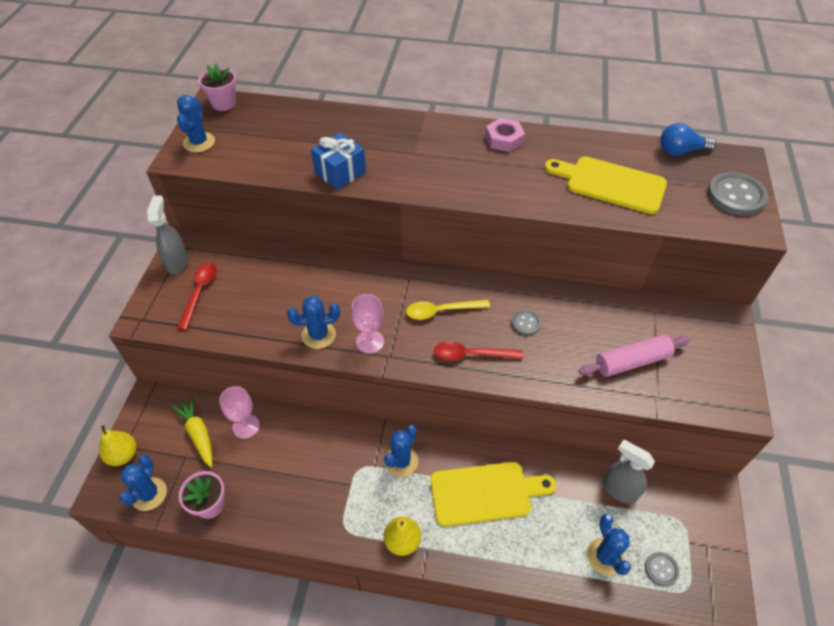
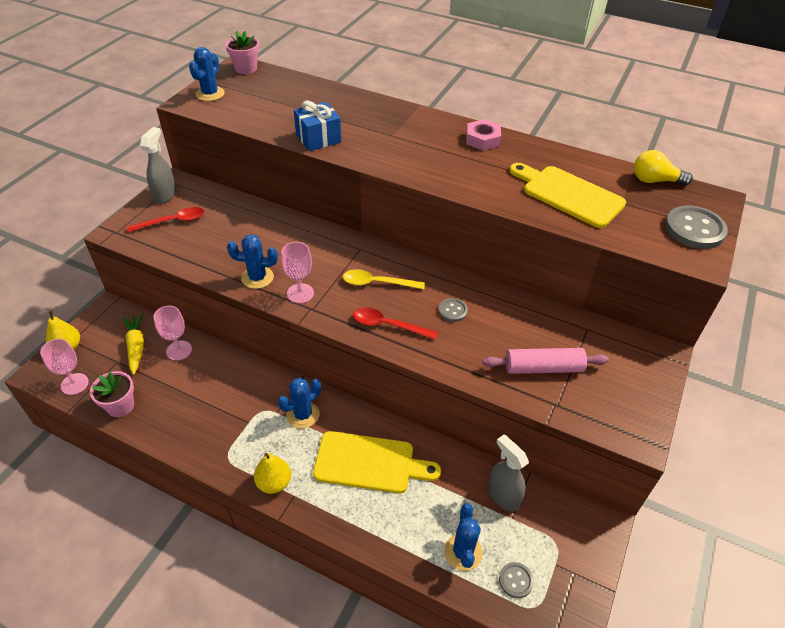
camera: 15 degrees right, 5 degrees down
blue cactus [120,455,167,511] -> pink goblet [40,339,89,395]
red spoon [177,262,217,330] -> red spoon turned 45 degrees clockwise [127,207,204,232]
blue light bulb [660,123,716,156] -> yellow light bulb [634,150,693,186]

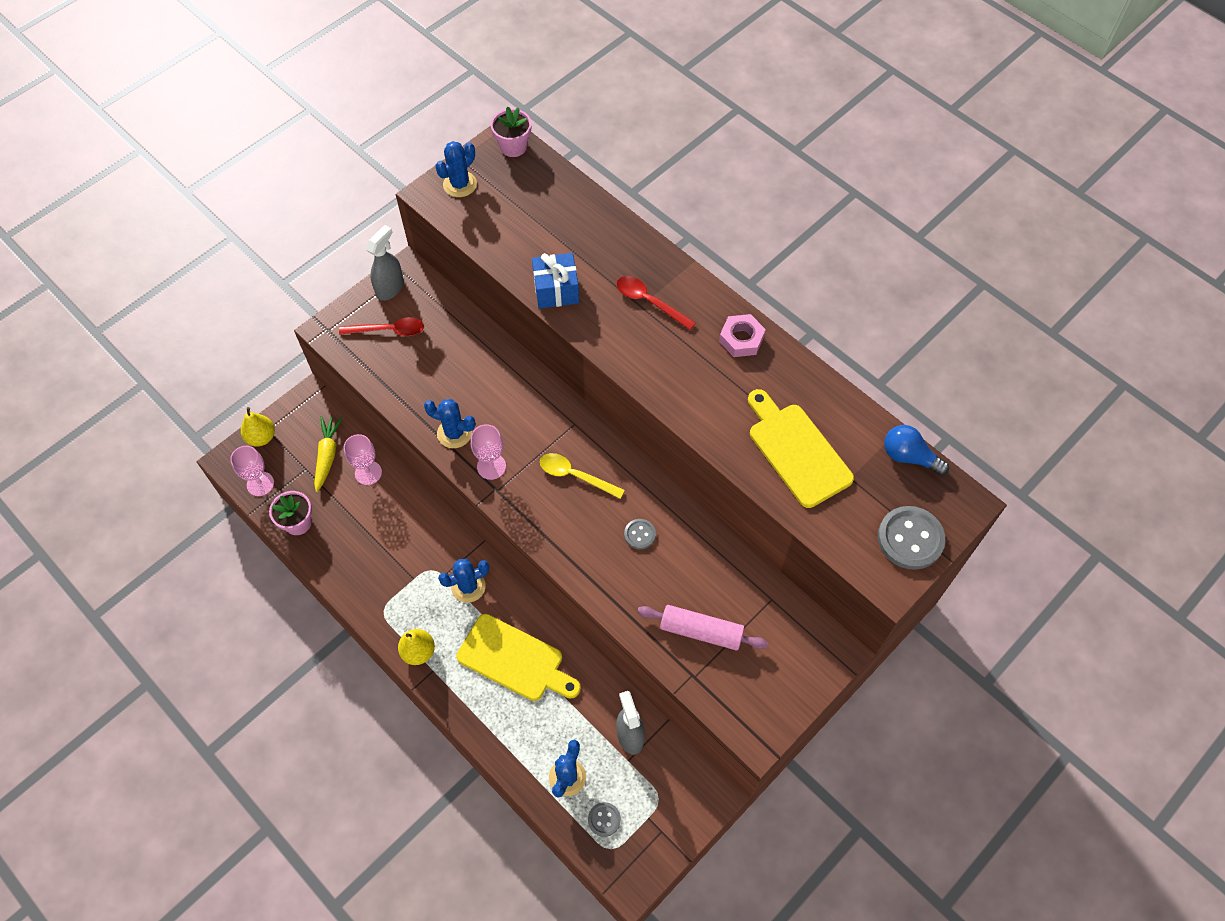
camera: 20 degrees right, 15 degrees up
red spoon [353,307,438,340] -> red spoon moved to [617,276,696,330]
yellow light bulb [634,150,693,186] -> blue light bulb [884,425,949,475]

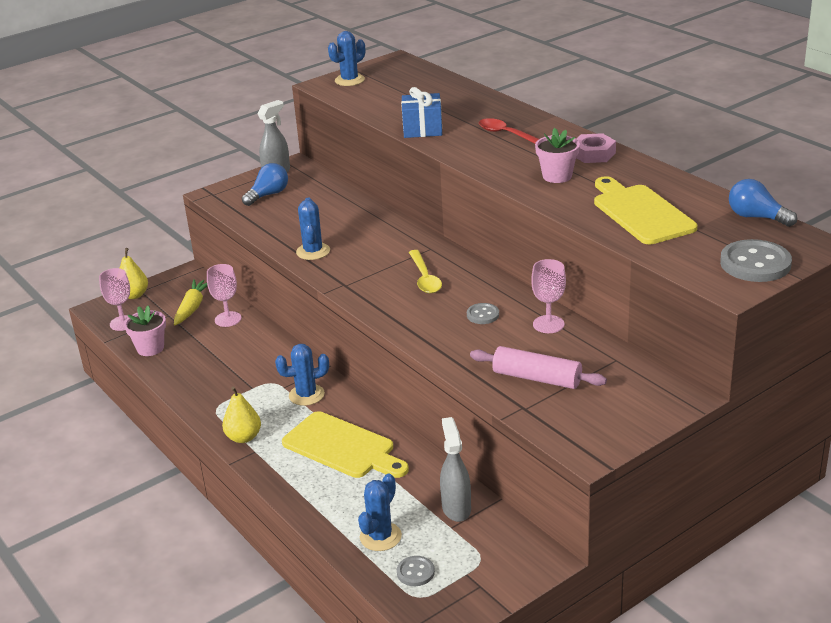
camera: 10 degrees right, 30 degrees down
red spoon [339,317,424,336] -> blue light bulb [242,163,288,206]
blue cactus [424,399,475,448] -> blue cactus turned 60 degrees clockwise [296,197,330,260]
pink goblet [471,424,506,480] -> pink goblet moved to [531,259,566,333]
pink flower pot [491,107,532,157] -> pink flower pot moved to [535,128,580,183]
yellow spoon [540,453,625,499] -> yellow spoon turned 135 degrees counterclockwise [409,250,442,293]

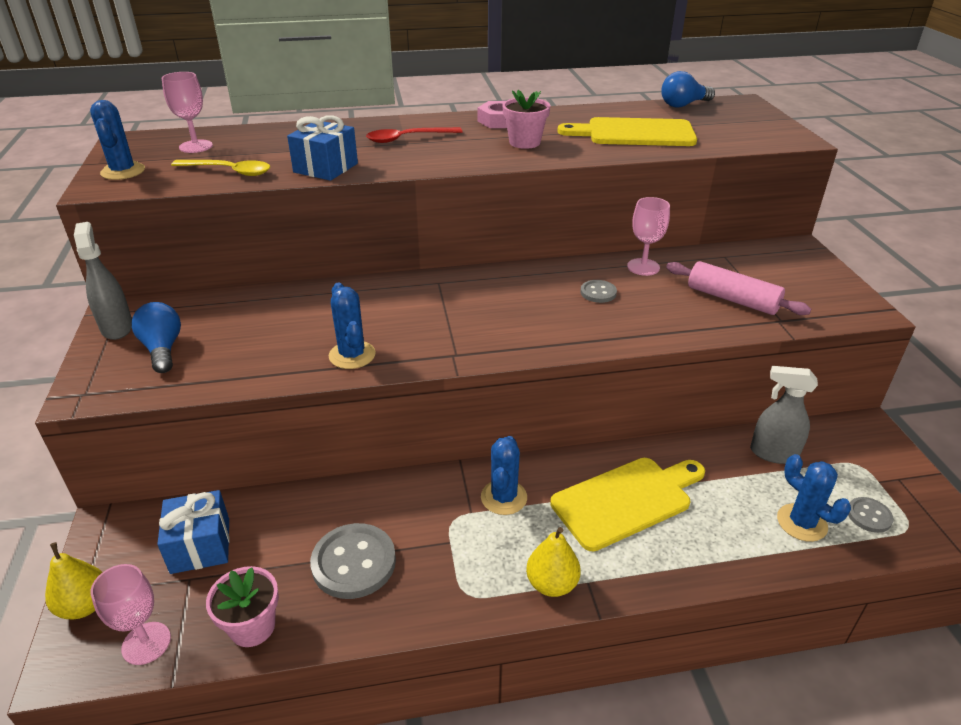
camera: 65 degrees left, 5 degrees up
yellow carrot [174,279,207,325] -> blue gift [157,490,230,574]
pink goblet [207,264,242,327] -> pink goblet moved to [162,72,213,153]
blue cactus [296,197,330,260] -> blue cactus turned 45 degrees clockwise [329,283,376,369]
yellow spoon [409,250,442,293] -> yellow spoon moved to [171,160,270,176]
pink rolling pin [470,346,607,389] -> pink rolling pin turned 75 degrees clockwise [666,261,811,315]
grey button [720,239,792,282] -> grey button moved to [310,523,396,599]

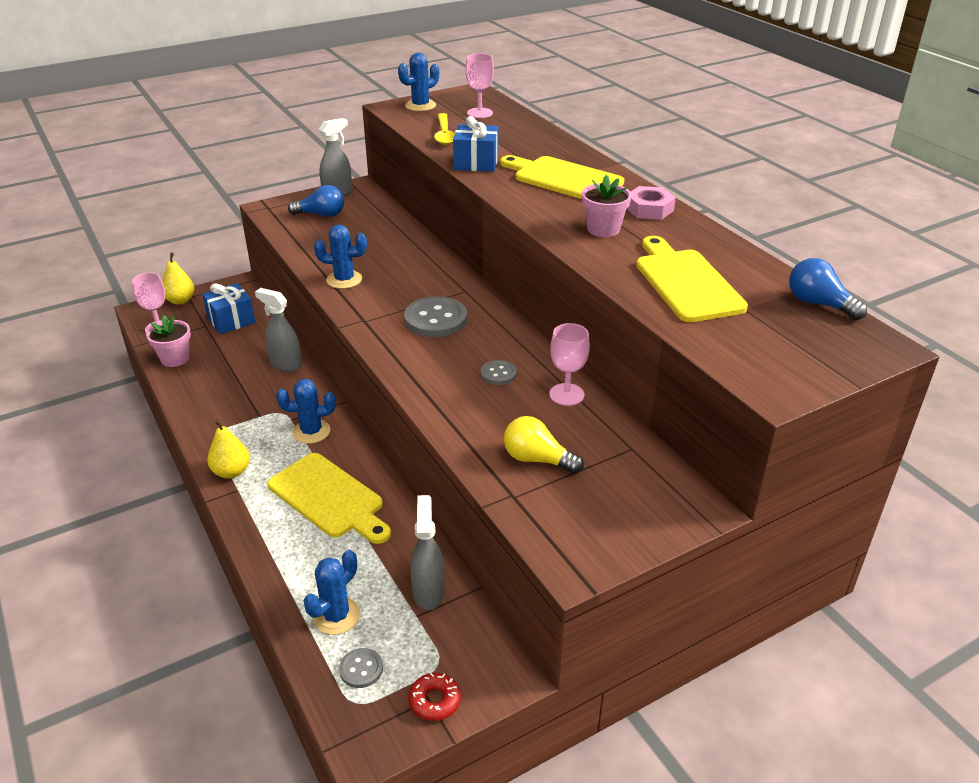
camera: 70 degrees right, 0 degrees up
blue light bulb [132,302,181,373] -> blue light bulb turned 45 degrees clockwise [288,185,344,217]
grey button [310,523,396,599] -> grey button moved to [404,296,467,337]
blue cactus [329,283,376,369] -> blue cactus turned 45 degrees clockwise [314,224,367,289]
red spoon [366,127,462,143] -> yellow cutting board [500,155,624,199]
pink rolling pin [666,261,811,315] -> yellow light bulb [504,416,584,474]
none -> grey spray bottle [255,288,302,372]
none -> red donut [409,673,461,721]

